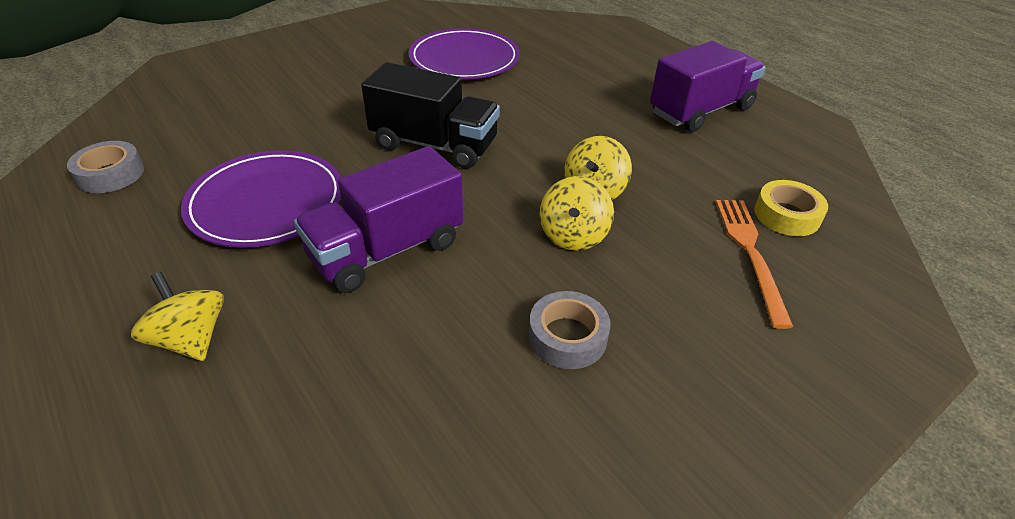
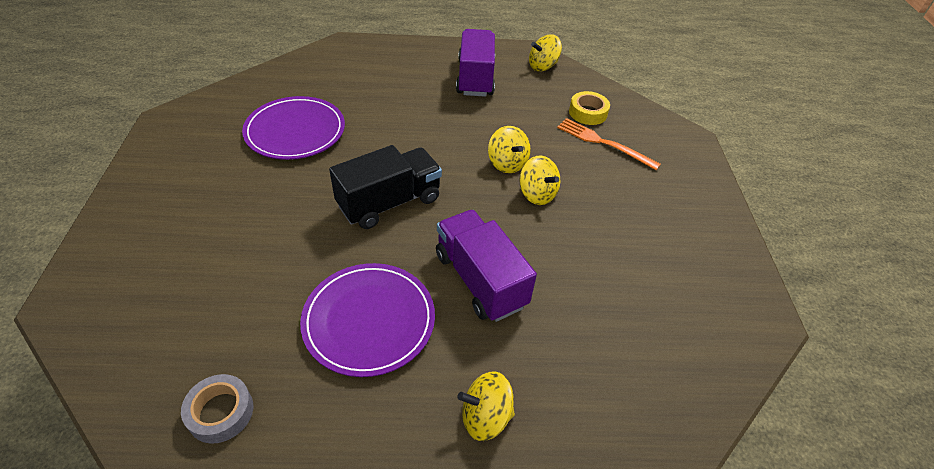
camera: 55 degrees left, 5 degrees up
purple truck [294,146,463,293] -> purple truck turned 150 degrees clockwise [436,210,537,322]
grey tape [529,291,611,369] -> none
none -> yellow spinning top [529,34,562,71]

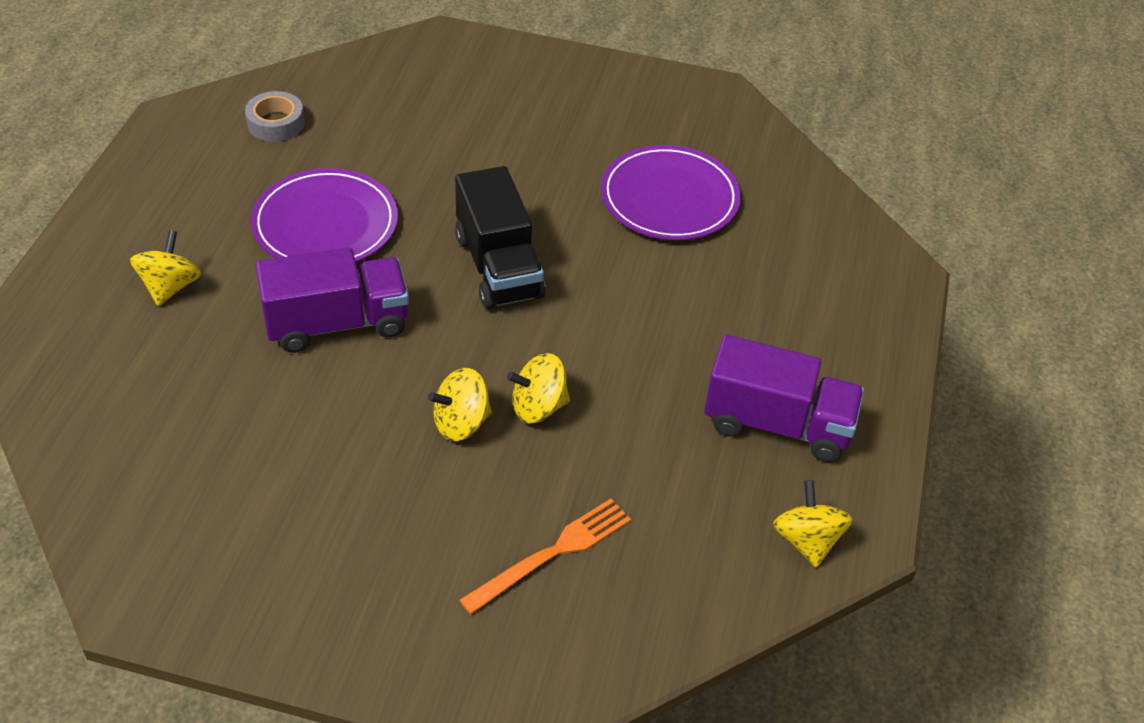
camera: 105 degrees right, 0 degrees up
yellow tape [569,91,610,125] -> none

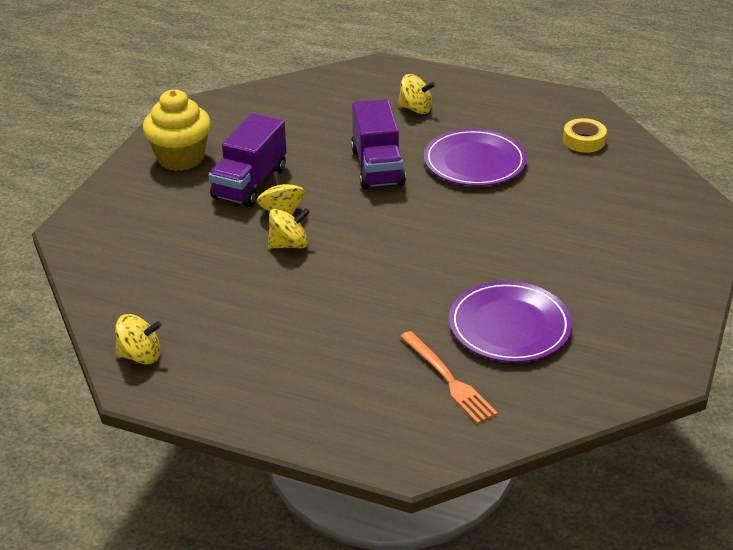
camera: 100 degrees right, 10 degrees down
grey tape [245,91,305,142] -> yellow tape [563,118,607,153]
black truck [455,166,545,309] -> none
orange fork [459,499,631,614] -> orange fork moved to [400,331,497,424]
yellow spinning top [507,353,570,424] -> yellow spinning top turned 75 degrees clockwise [268,208,310,249]
purple truck [704,335,864,462] -> purple truck moved to [208,113,287,207]
none -> yellow cupcake [143,89,211,171]

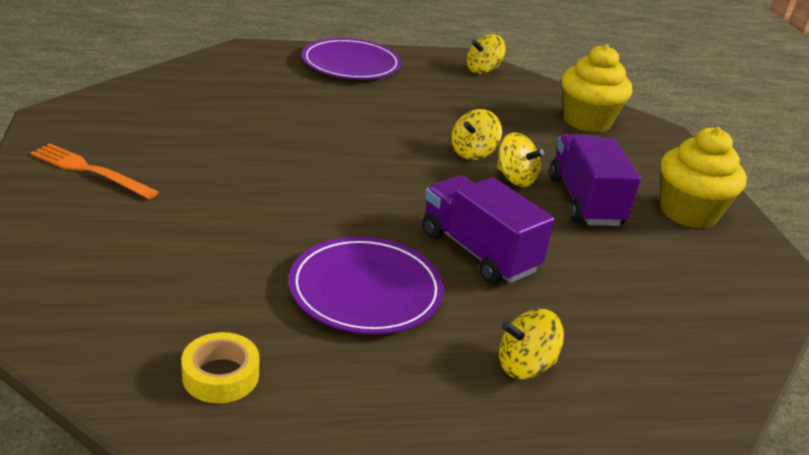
camera: 145 degrees right, 5 degrees down
orange fork [400,331,497,424] -> orange fork moved to [31,143,159,199]
purple plate [449,281,572,362] -> purple plate moved to [302,38,401,80]
none -> yellow cupcake [562,44,632,133]

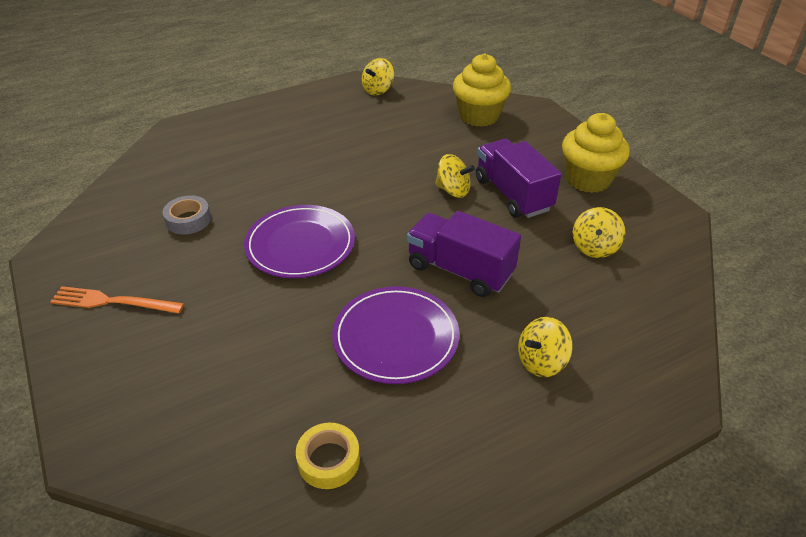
camera: 15 degrees left, 10 degrees up
purple plate [302,38,401,80] -> purple plate moved to [244,205,355,278]
yellow spinning top [451,109,502,160] -> yellow spinning top moved to [573,207,625,258]
none -> grey tape [163,195,211,235]

